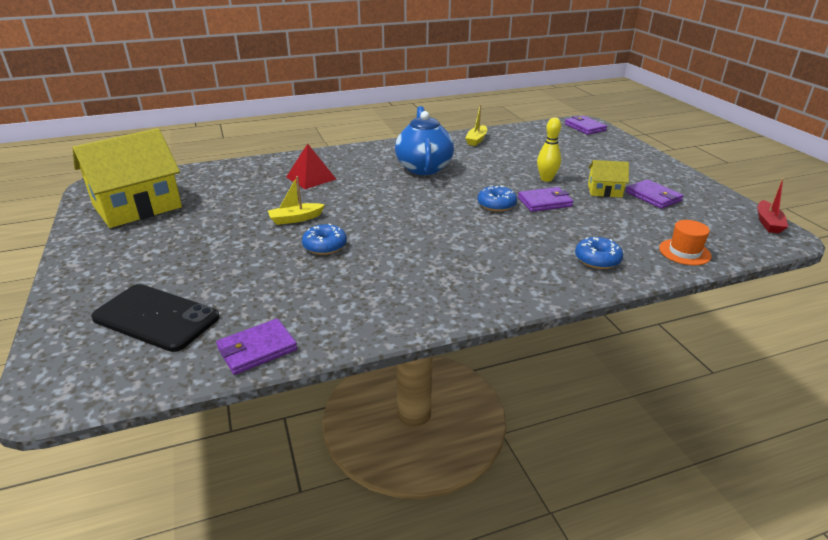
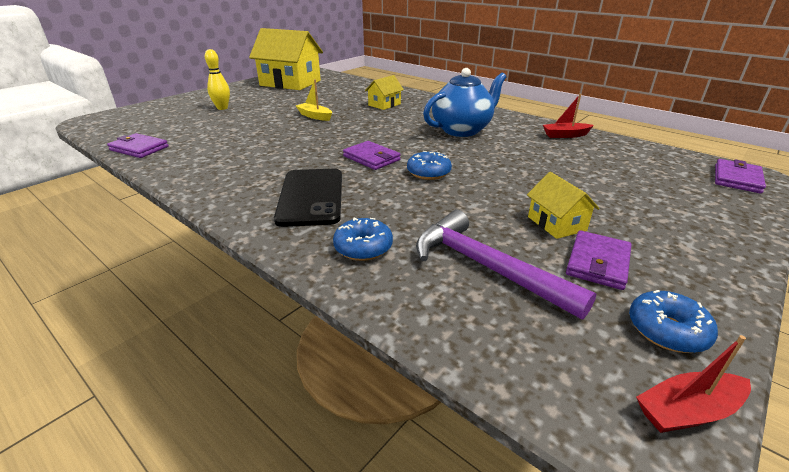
camera: 60 degrees right, 0 degrees up
black phone [91,284,220,352] -> black phone moved to [274,169,342,227]
red pyramid [286,144,336,189] -> yellow house [365,75,404,110]
blue donut [302,224,347,255] -> blue donut moved to [629,290,718,353]
yellow boat [465,104,487,146] -> red boat [543,94,594,138]
purple wallet [518,187,573,212] -> purple wallet moved to [343,141,401,170]
yellow bowling pin [537,118,561,182] -> yellow bowling pin moved to [205,49,230,110]
orange hat [659,220,712,265] -> none
none -> purple hammer [416,210,597,319]

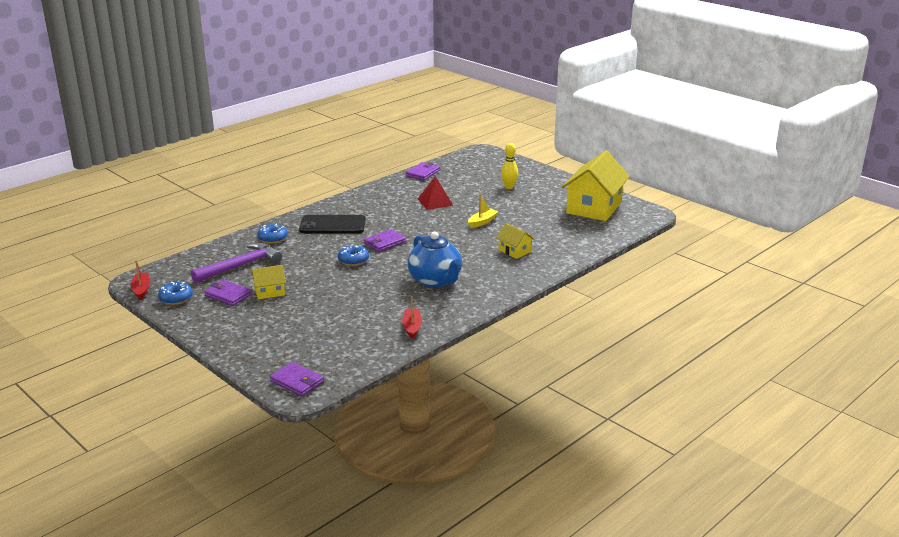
camera: 95 degrees right, 5 degrees down
none -> red pyramid [418,176,454,210]

